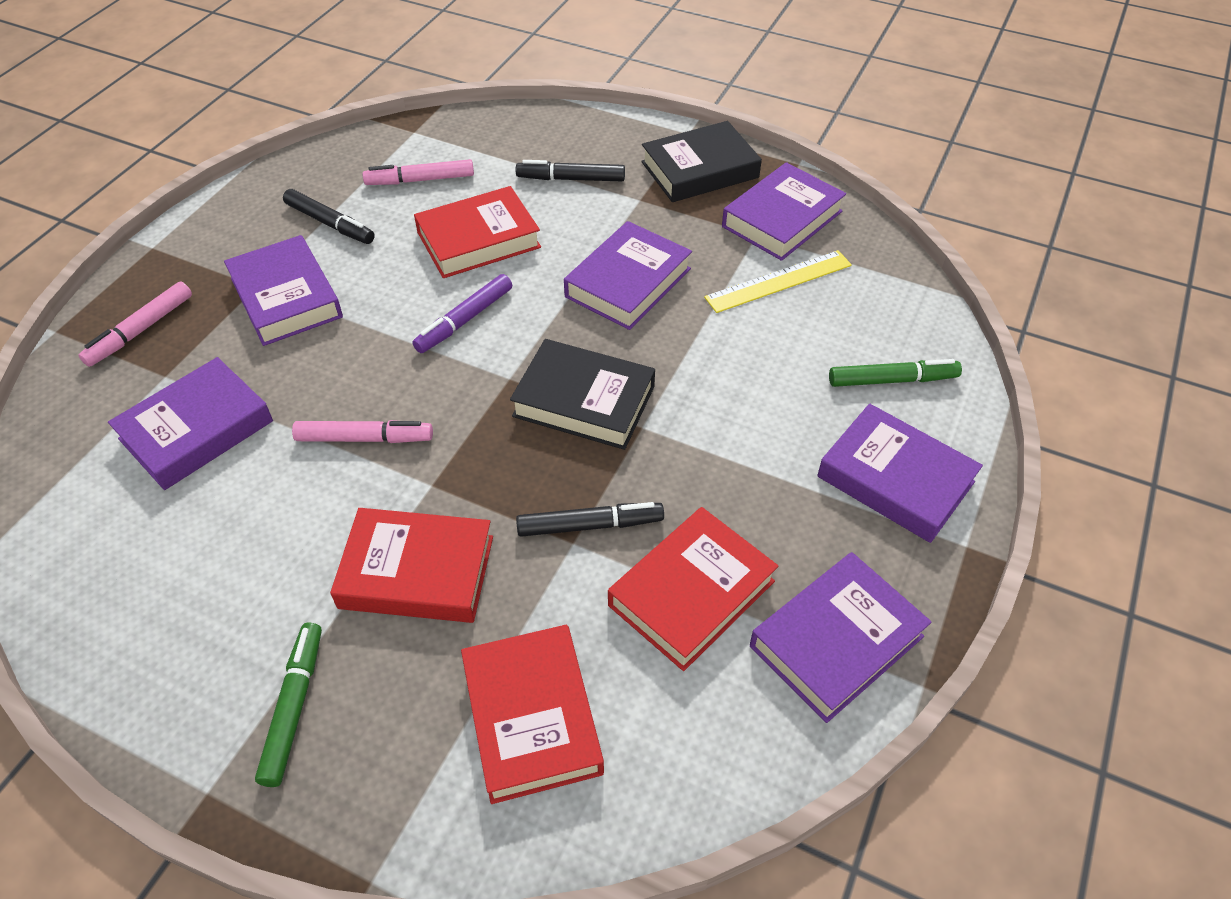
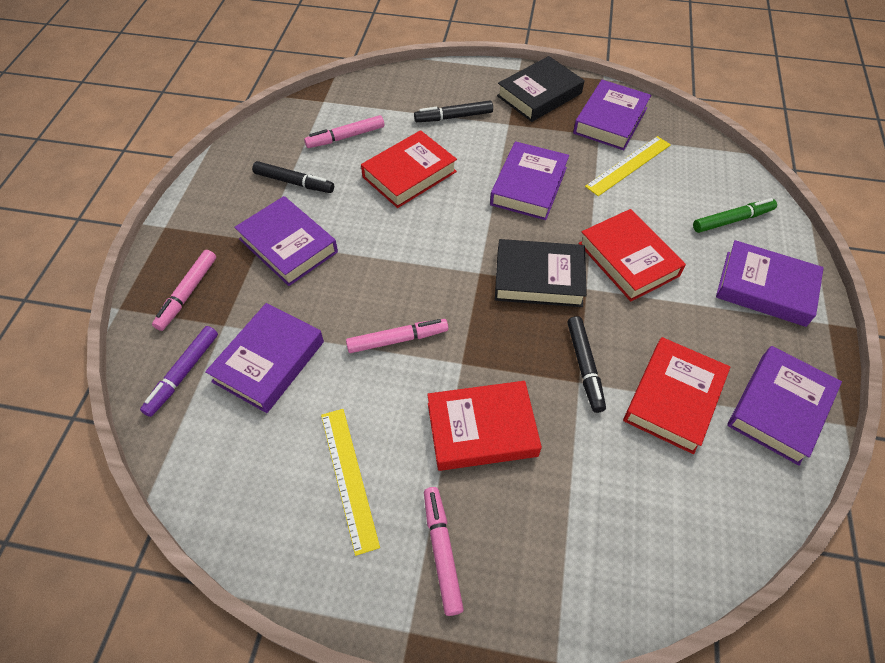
camera: 15 degrees left, 5 degrees up
green marker [255,623,322,787] -> pink marker [424,487,464,616]
purple marker [412,274,512,353] -> purple marker moved to [140,326,218,417]
red book [461,625,604,804] -> red book moved to [579,209,686,302]
black marker [516,502,664,537] -> black marker turned 105 degrees clockwise [567,316,606,413]
none -> yellow ruler [321,409,380,556]

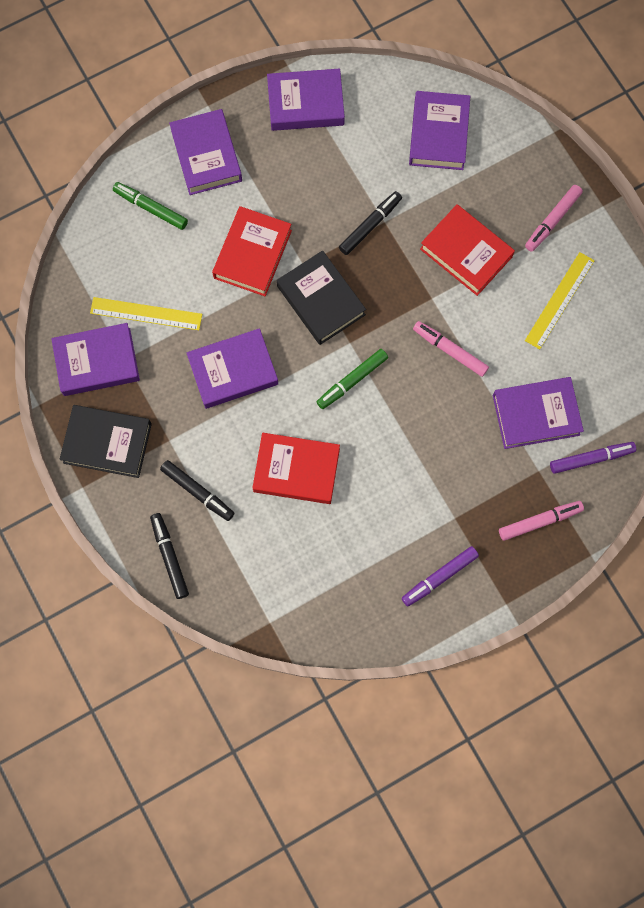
camera: 130 degrees left, 20 degrees up
purple book [234,196,338,286] -> purple book moved to [409,91,470,170]
black marker [252,161,334,193] -> black marker moved to [150,513,189,599]
pink marker [304,115,384,148] -> none
red book [623,337,730,454] -> none
none -> green marker [317,349,388,409]
none -> purple marker [402,546,479,607]

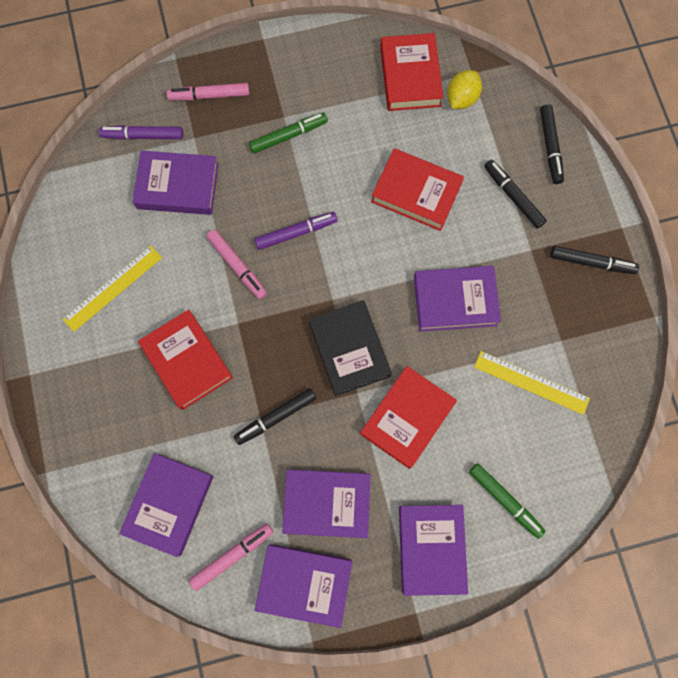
camera: 165 degrees left, 0 degrees up
purple book [51,323,140,396] -> purple book moved to [282,469,371,538]
black book [59,405,152,478] -> black marker [550,246,639,274]
green marker [317,349,388,409] -> green marker moved to [249,112,328,154]
purple marker [402,546,479,607] -> purple marker moved to [254,212,338,250]
pink marker [525,185,583,252] -> pink marker moved to [189,524,273,591]
none -> red book [380,33,444,111]
none -> yellow lemon [447,70,482,109]

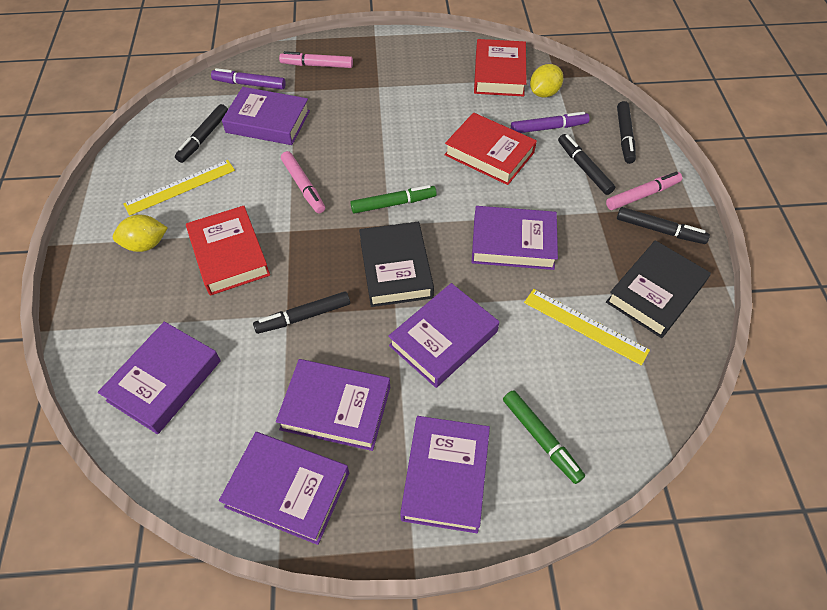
camera: 10 degrees right, 20 degrees down
pink marker [189,524,273,591] -> pink marker moved to [606,172,682,210]
green marker [249,112,328,154] -> green marker moved to [350,185,437,214]
purple marker [254,212,338,250] -> purple marker moved to [511,112,590,133]
red book [360,366,457,469] -> purple book [388,283,499,388]
none -> yellow lemon [113,215,168,252]
none -> black marker [175,104,228,163]
none -> black book [606,240,711,338]

